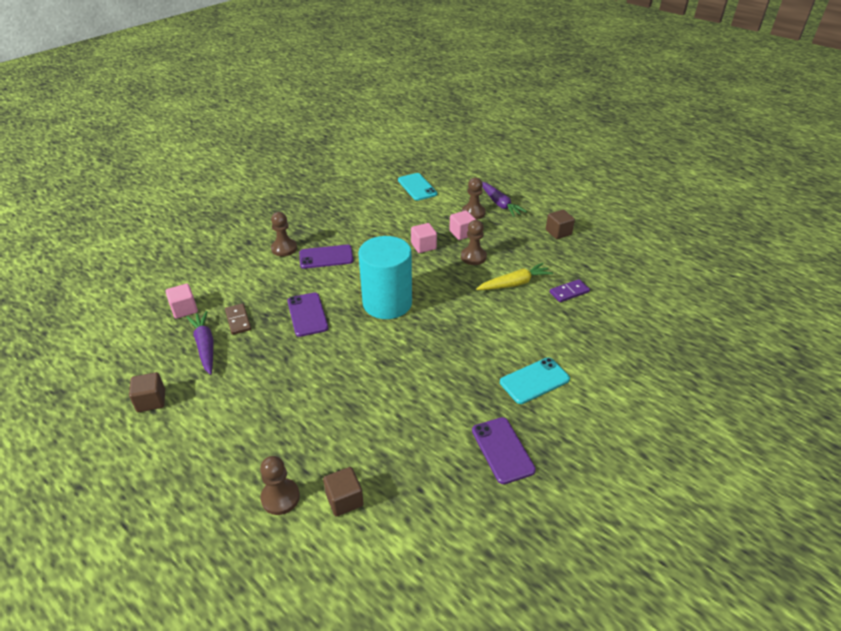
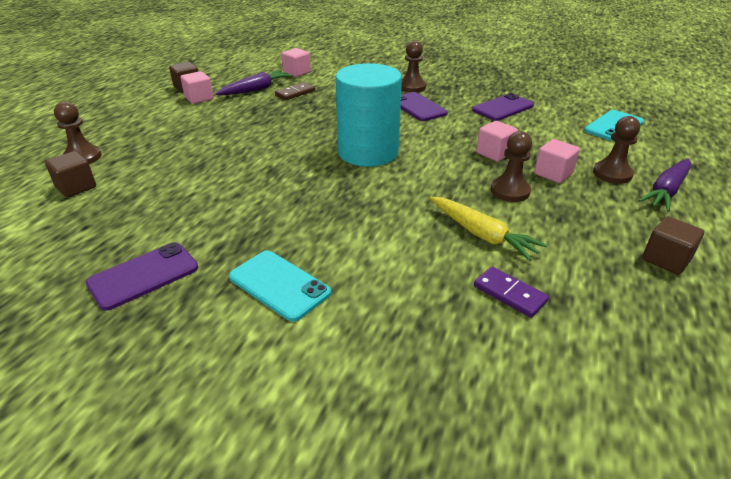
camera: 70 degrees right, 5 degrees down
purple phone [287,292,328,337] -> purple phone moved to [472,93,534,121]
none -> pink cube [180,71,214,104]

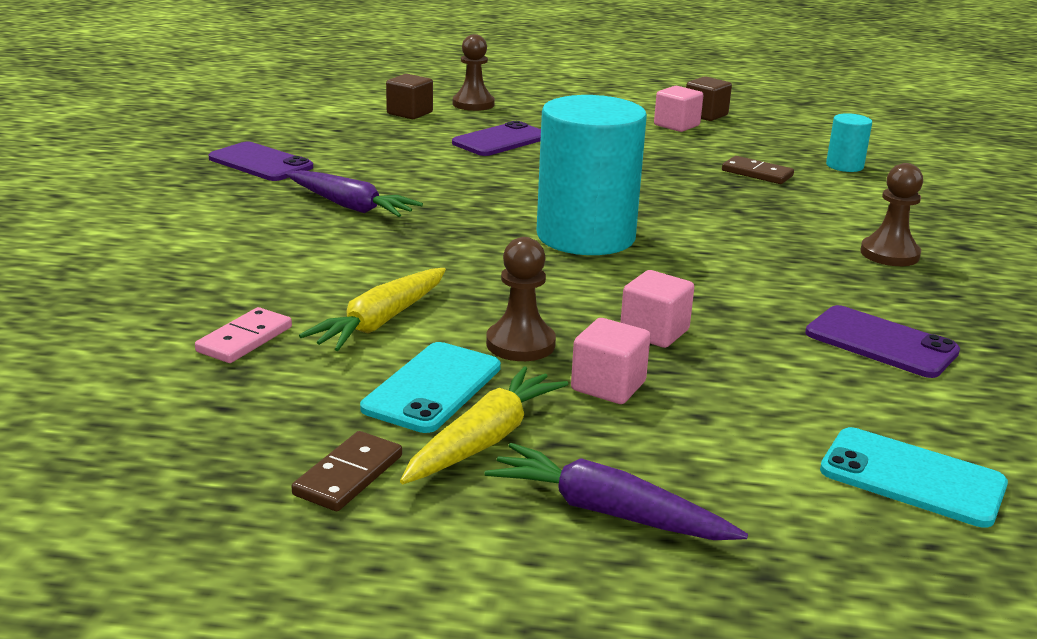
camera: 75 degrees right, 10 degrees down
purple carrot [215,70,292,95] -> purple carrot moved to [286,170,423,217]
turquoise phone [229,251,331,322] -> turquoise phone moved to [360,342,501,433]
pink cube [281,48,311,77] -> turquoise cylinder [826,113,872,172]
purple phone [401,92,448,121] -> purple phone moved to [452,121,541,156]
purple domino [474,266,549,318] -> pink domino [195,307,292,363]
brown pawn [593,116,640,184] -> none
brown cube [642,216,704,275] -> brown domino [292,431,402,511]
none -> yellow carrot [400,366,568,484]

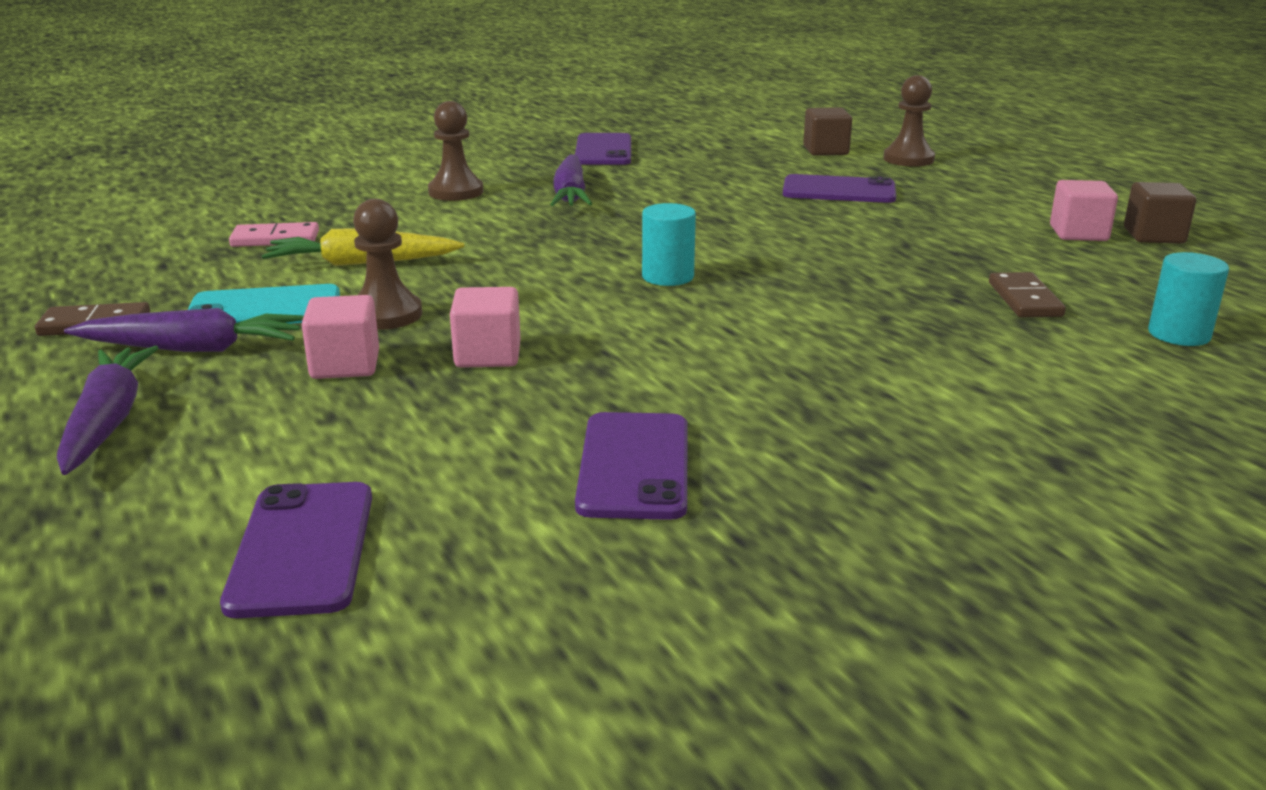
camera: 55 degrees right, 0 degrees up
yellow carrot [400,366,568,484] -> purple carrot [64,308,304,352]
turquoise cylinder [536,95,647,255] -> turquoise cylinder [642,203,696,286], size x0.45
turquoise phone [820,427,1008,528] -> purple phone [220,482,372,618]
brown pawn [860,163,923,266] -> brown pawn moved to [428,101,483,201]

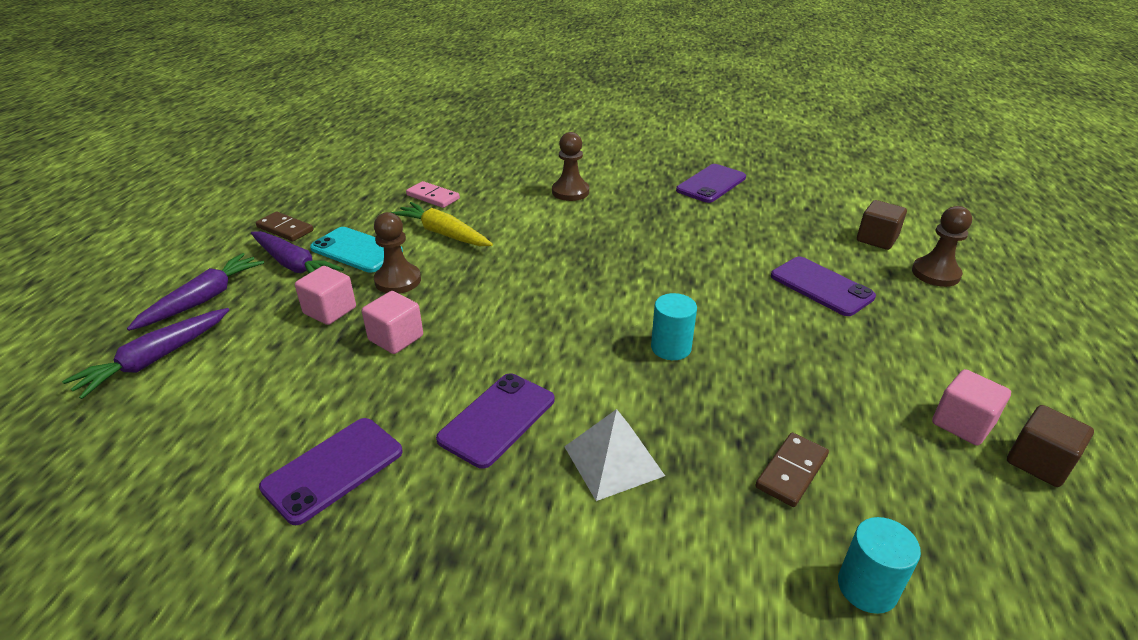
camera: 40 degrees right, 10 degrees up
purple phone [220,482,372,618] -> purple phone moved to [436,373,554,469]
purple carrot [550,154,592,206] -> purple carrot moved to [62,308,229,399]
turquoise cylinder [642,203,696,286] -> turquoise cylinder moved to [651,293,697,360]
none -> white pyramid [564,409,665,501]

